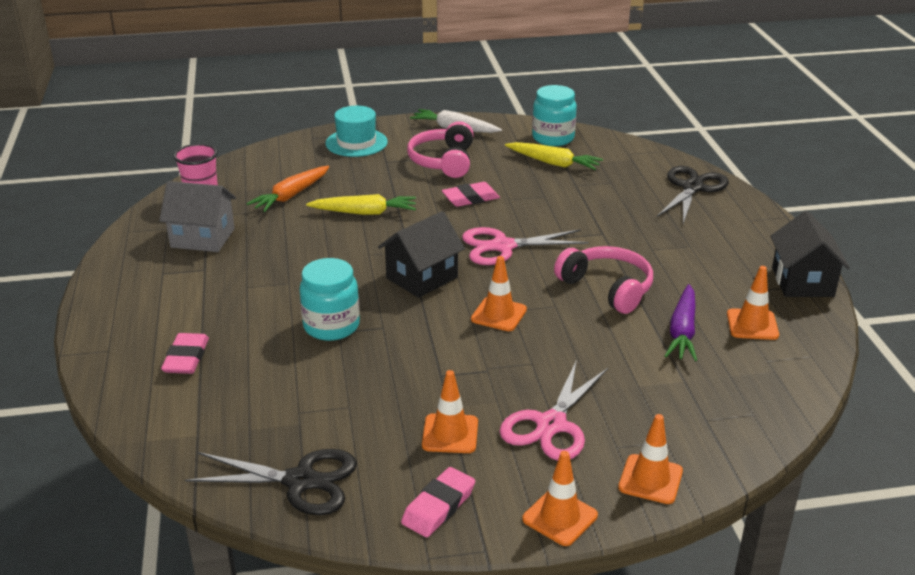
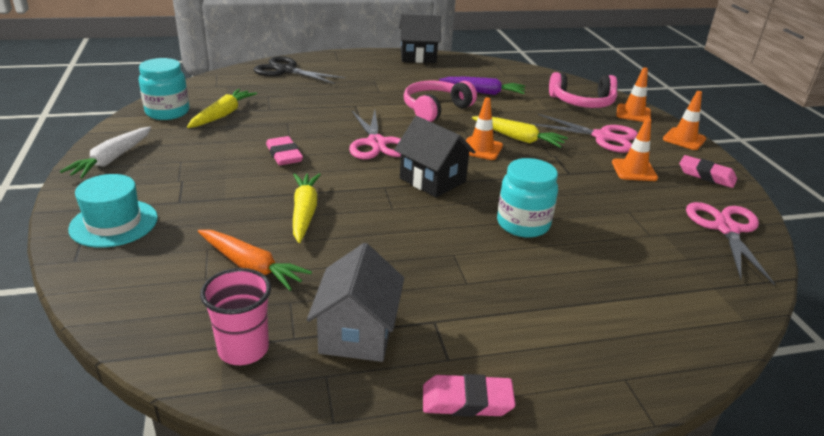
camera: 95 degrees left, 0 degrees up
pink eraser [161,333,209,374] -> pink eraser moved to [423,374,516,417]
black scissors [185,449,357,515] -> pink scissors [686,202,775,286]
pink headphones [407,121,474,178] -> pink headphones moved to [549,72,617,108]
orange traffic cone [727,266,779,340] -> none
none -> yellow carrot [472,116,568,148]

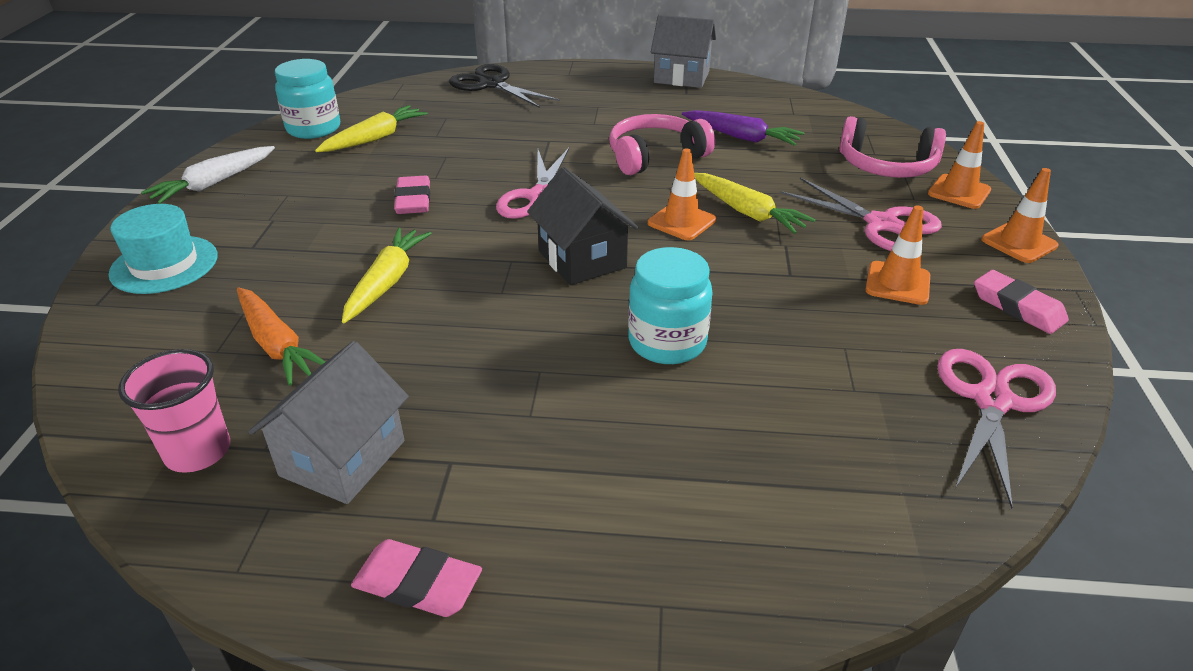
camera: 20 degrees right, 5 degrees up
black house [399,14,441,63] -> grey house [651,15,716,88]

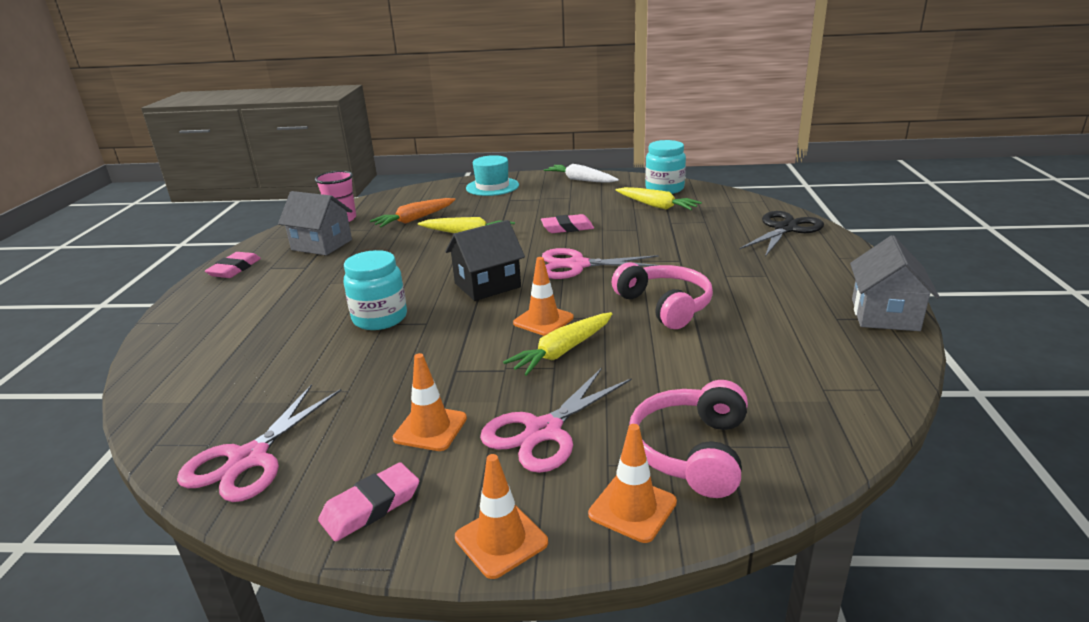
camera: 90 degrees right, 10 degrees down
purple carrot [682,110,804,146] -> none
pink scissors [938,349,1056,509] -> pink scissors turned 90 degrees clockwise [177,384,342,502]

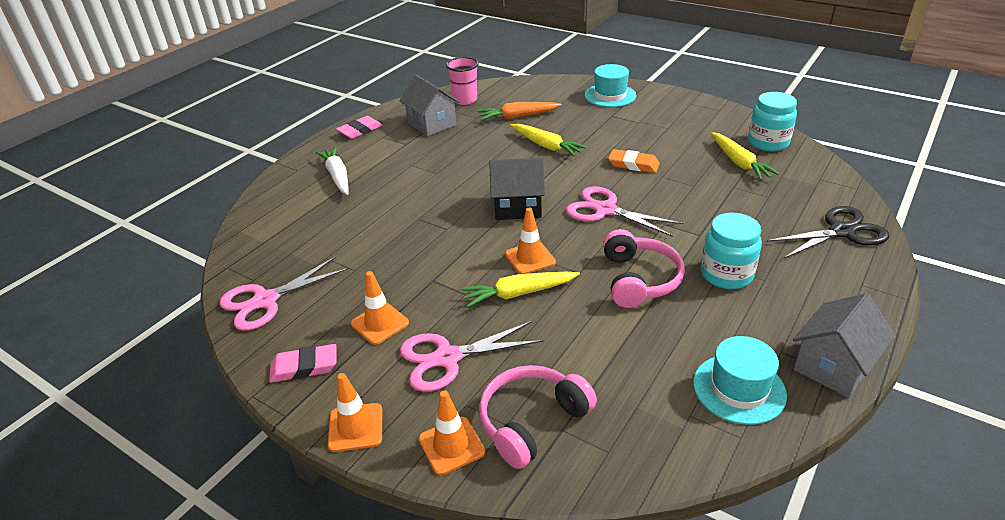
camera: 30 degrees right, 10 degrees up
turquoise jar [344,250,407,330] -> turquoise jar moved to [701,213,762,289]
pink eraser [541,214,594,233] -> orange eraser [608,149,660,173]
white carrot [544,164,619,183] -> white carrot moved to [316,147,349,195]
none -> turquoise hat [693,336,787,425]

